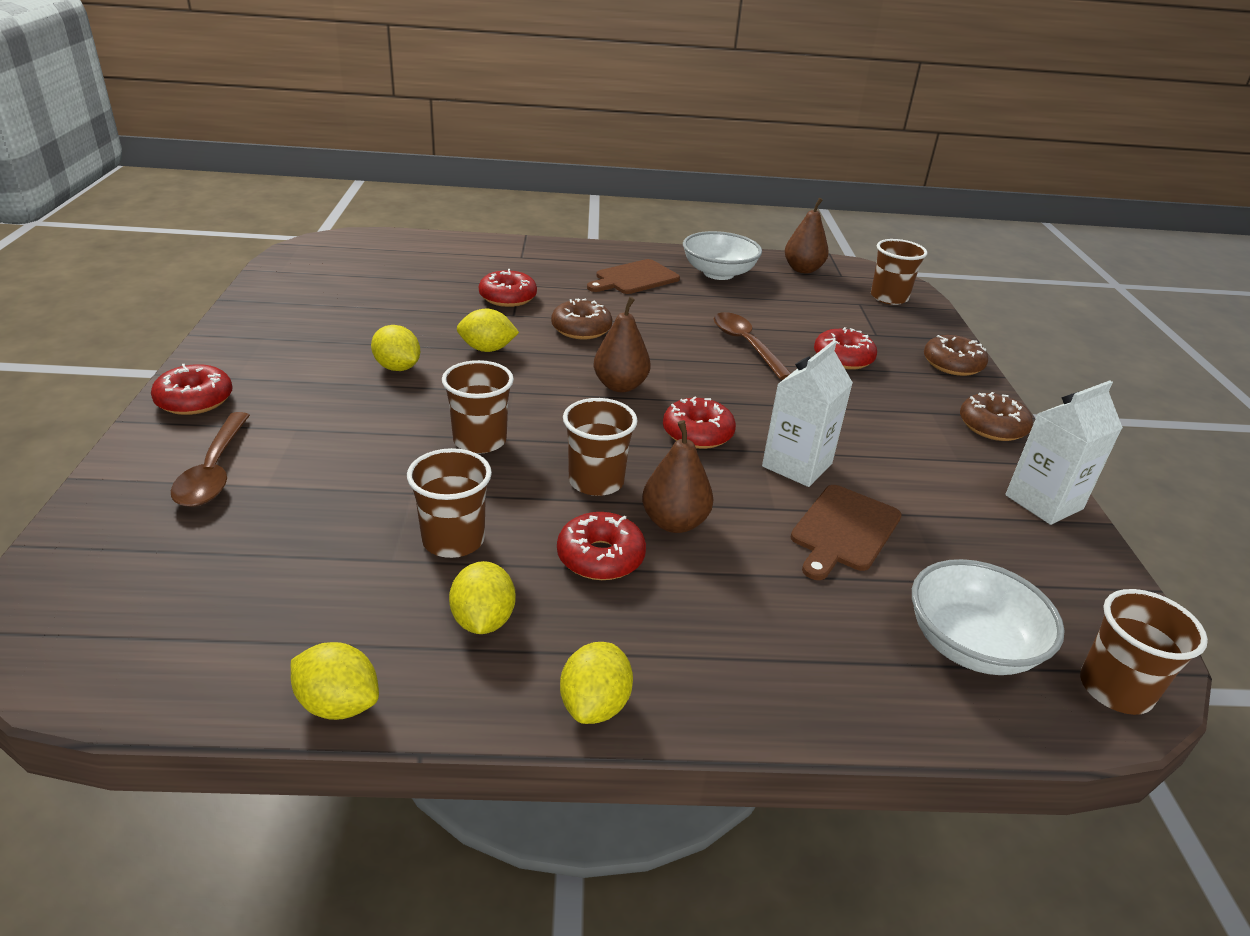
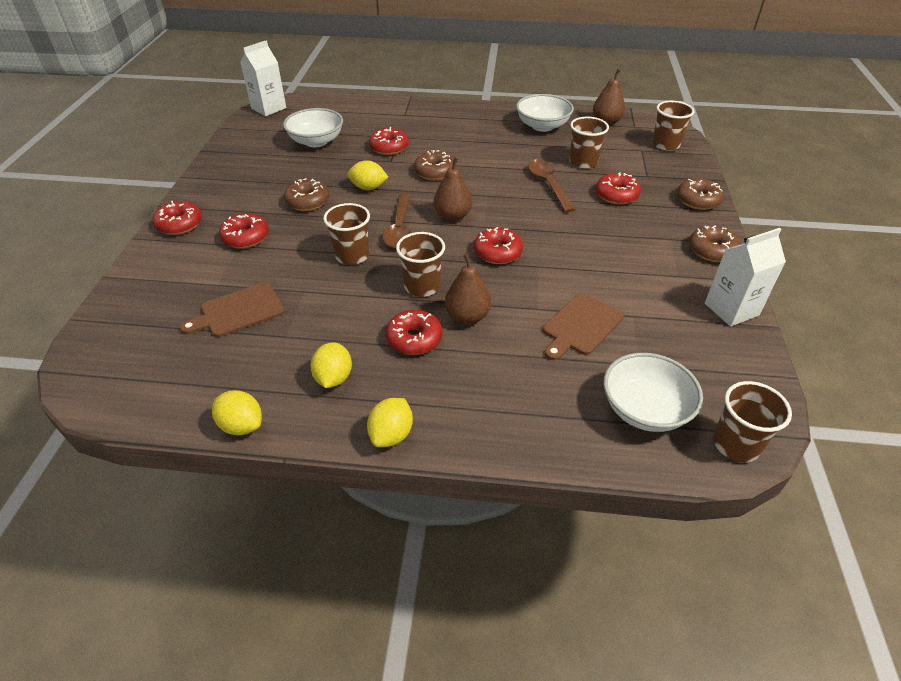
camera: 10 degrees right, 10 degrees up
brown spoon [171,412,250,507] -> brown spoon moved to [382,194,411,248]
yellow lemon [371,325,420,371] -> brown donut [284,178,329,211]
brown cup [407,448,492,558] -> brown cup moved to [569,116,609,169]
brown cutting board [587,259,680,294] -> brown cutting board moved to [180,282,284,337]
white carton [762,340,853,487] -> white carton moved to [240,41,286,116]
none -> red donut [219,213,269,249]
none -> white bowl [283,108,343,147]

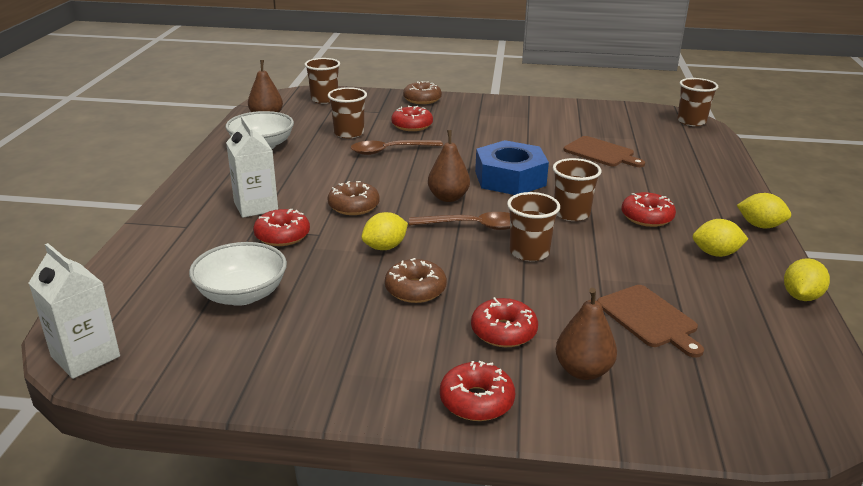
camera: 90 degrees left, 15 degrees down
yellow lemon [347,160,388,190] -> yellow lemon turned 45 degrees clockwise [361,212,408,250]
brown pear [445,253,491,324] -> brown pear moved to [556,288,617,380]
red donut [474,227,523,264] -> blue nut [475,140,549,195]
white bowl [604,353,703,432] -> none
brown donut [689,225,741,262] -> none
white carton [705,228,786,327] -> white carton moved to [226,116,278,218]

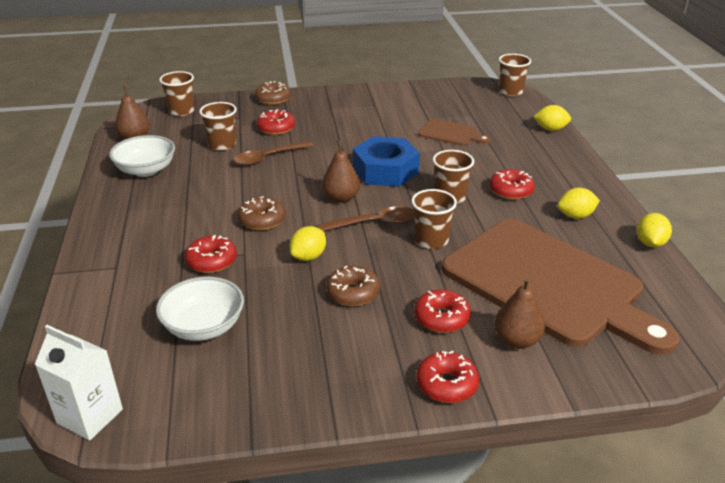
camera: 15 degrees left, 5 degrees up
white carton [226,116,278,218] -> none
brown cutting board [597,285,704,358] -> brown cutting board [442,219,680,355], size x2.40
yellow lemon [737,193,791,228] -> yellow lemon moved to [533,105,571,131]

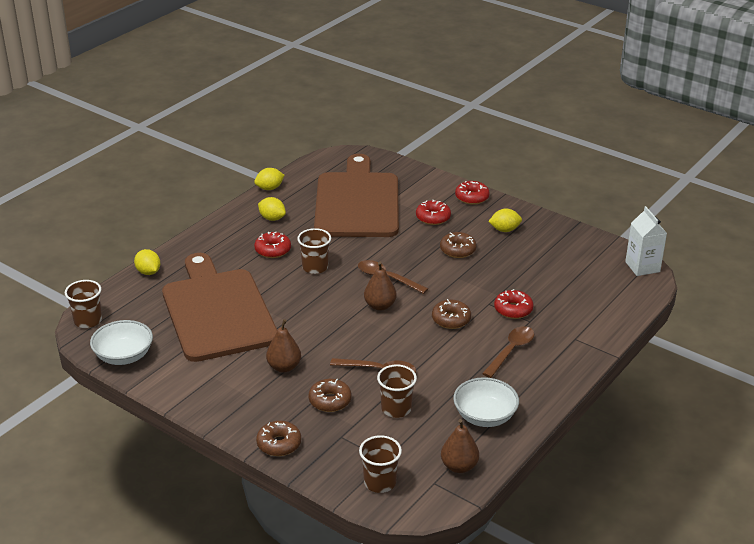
camera: 135 degrees left, 0 degrees up
white bowl [156,277,244,341] -> white bowl moved to [90,320,153,365]
red donut [257,109,295,135] -> brown donut [308,379,352,412]
yellow lemon [290,226,326,261] -> yellow lemon moved to [488,208,522,232]
blue nut [353,136,420,187] -> none
brown cup [411,189,457,249] -> none
brown cutting board [418,119,491,146] -> brown cutting board [162,253,277,362], size x2.40
brown pear [495,277,545,349] -> brown pear moved to [266,319,301,372]
none -> brown spoon [482,326,534,378]

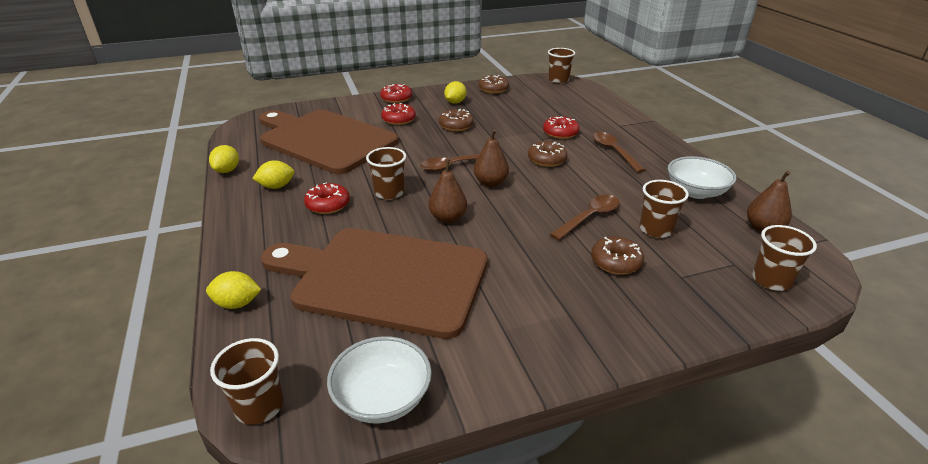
camera: 55 degrees left, 0 degrees up
brown donut [256,421,301,456] -> brown donut moved to [478,75,509,94]
brown pear [266,319,301,372] -> brown pear moved to [428,159,467,223]
white carton [625,206,667,276] -> brown cup [548,48,575,84]

